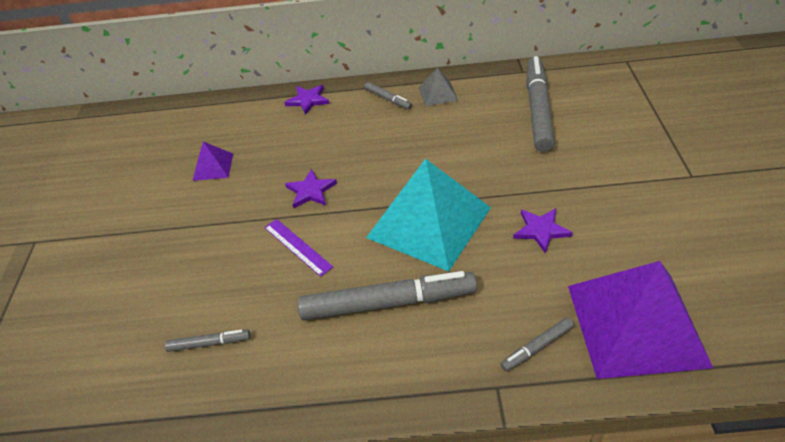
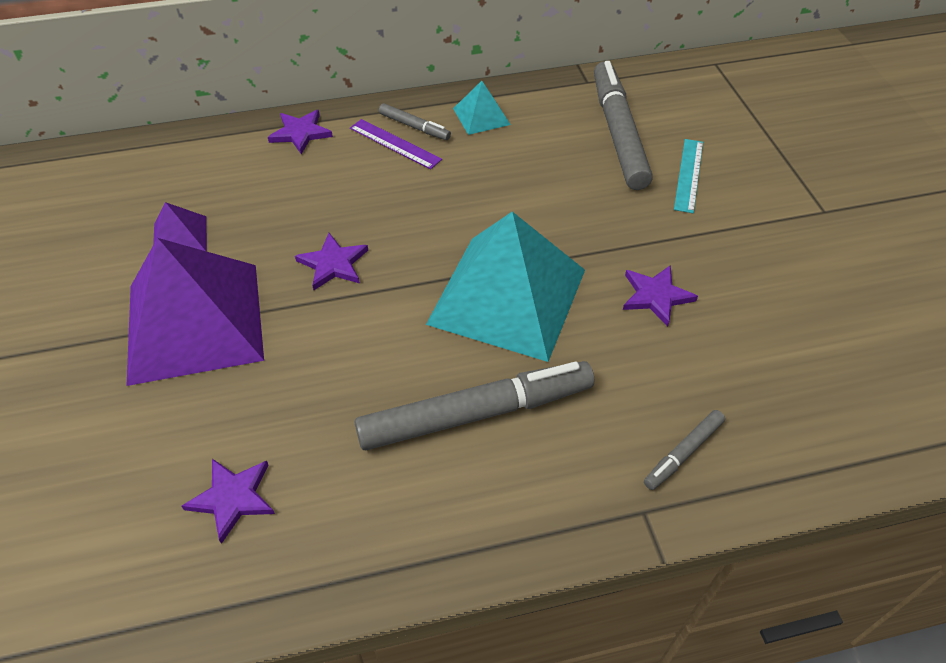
camera: 15 degrees left, 5 degrees up
grey marker [165,329,250,352] -> purple star [181,459,275,544]
purple ruler [264,219,333,277] -> purple ruler moved to [350,119,442,169]
grey pyramid [419,68,458,106] -> turquoise pyramid [453,81,511,135]
purple pyramid [568,261,713,379] -> purple pyramid moved to [126,238,264,386]
none -> turquoise ruler [674,139,703,213]

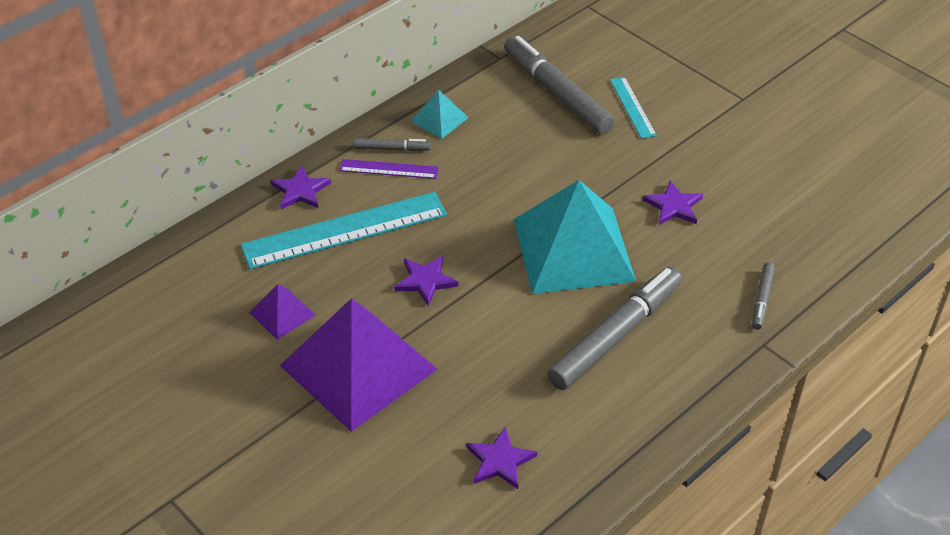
camera: 30 degrees left, 5 degrees down
none -> turquoise ruler [240,192,447,269]

